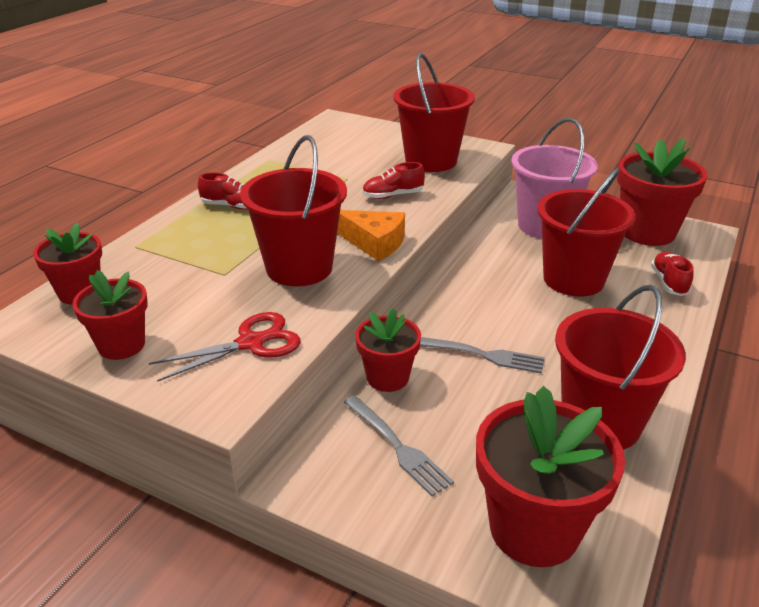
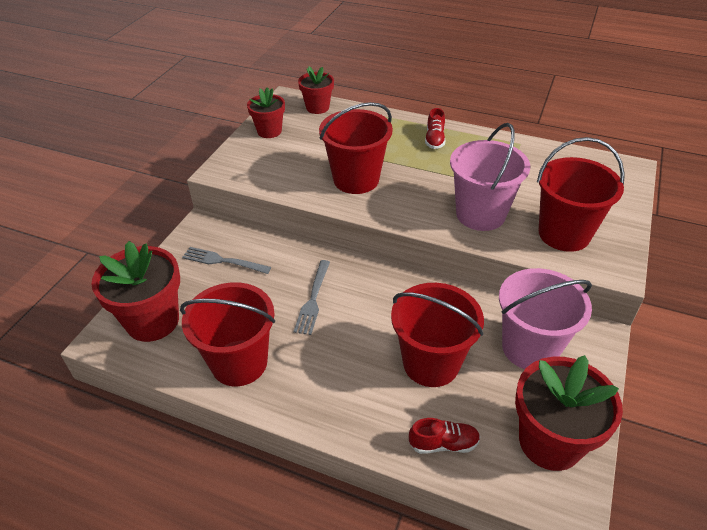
camera: 85 degrees right, 10 degrees up
red scissors [149,312,300,382] -> none
orange cheese [337,210,405,261] -> none
grey fork [344,395,454,497] -> grey fork turned 60 degrees clockwise [182,247,271,274]
red flower pot [355,308,421,392] -> none
red shoe [362,162,425,199] -> pink bucket [450,123,530,231]

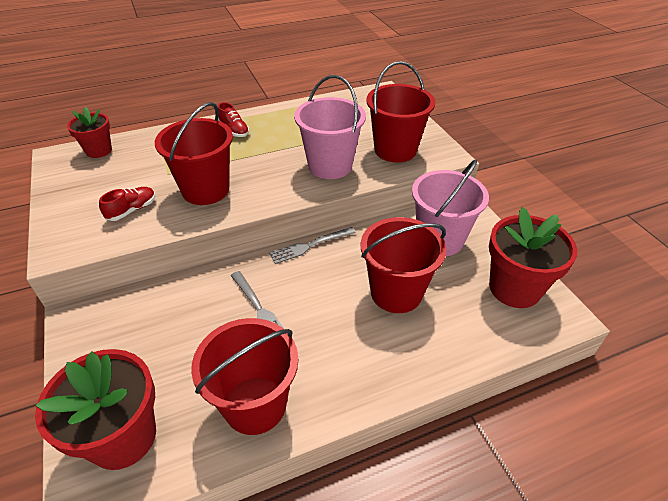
camera: 45 degrees left, 0 degrees up
grey fork [182,247,271,274] -> grey fork moved to [269,227,356,264]
red flower pot [247,87,285,138] -> none
red shoe [409,418,480,454] -> red shoe moved to [99,187,156,221]

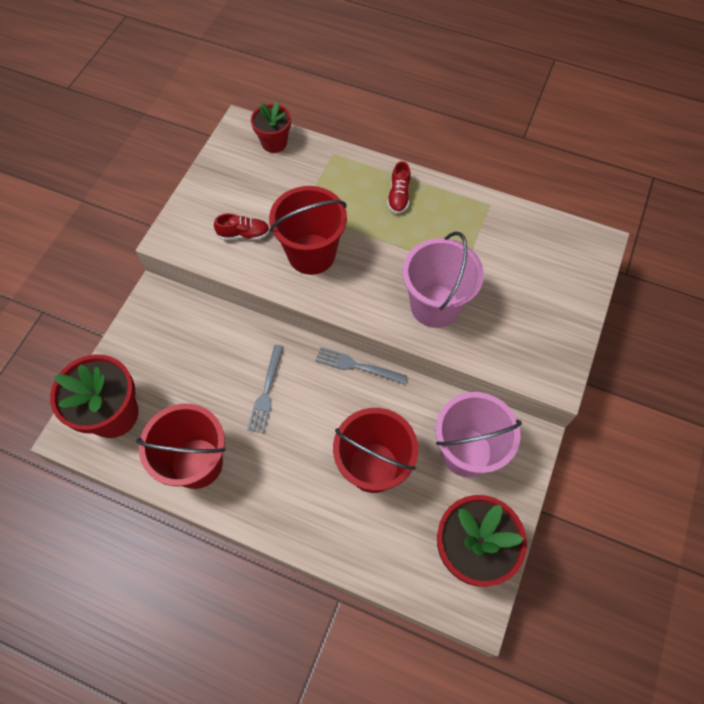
camera: 45 degrees right, 20 degrees up
red bucket [366,61,435,163] -> none

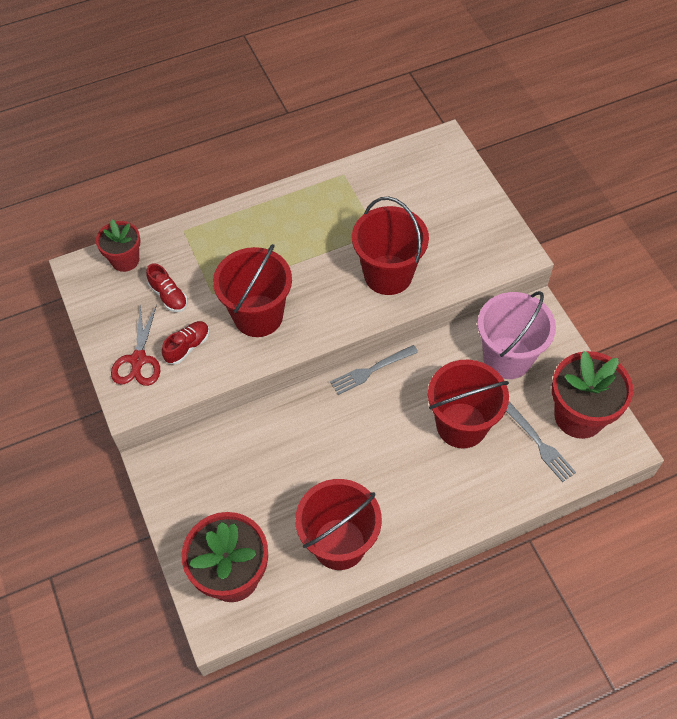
camera: 45 degrees left, 5 degrees down
grey fork [247,345,284,434] -> grey fork moved to [506,402,576,482]
red shoe [387,161,411,214] -> red shoe moved to [146,263,188,312]
pink bucket [402,231,484,328] -> red bucket [352,197,429,295]
none -> red scissors [111,304,160,386]

